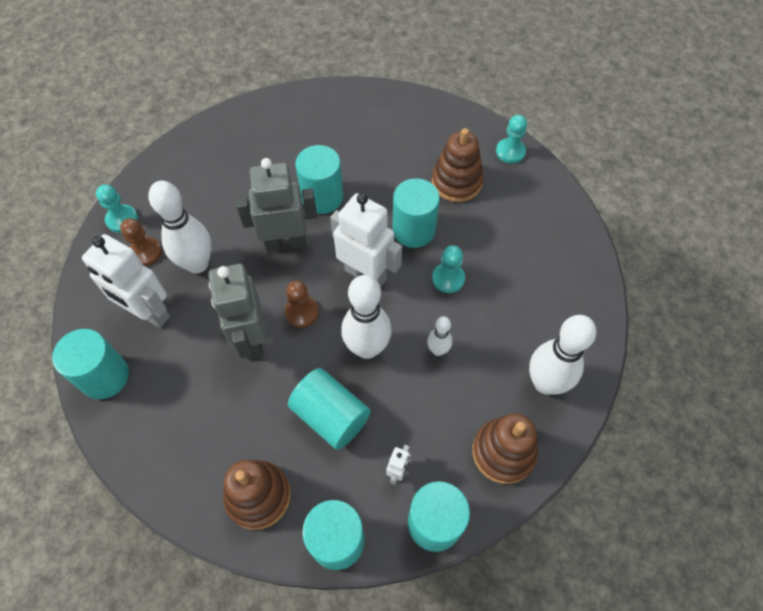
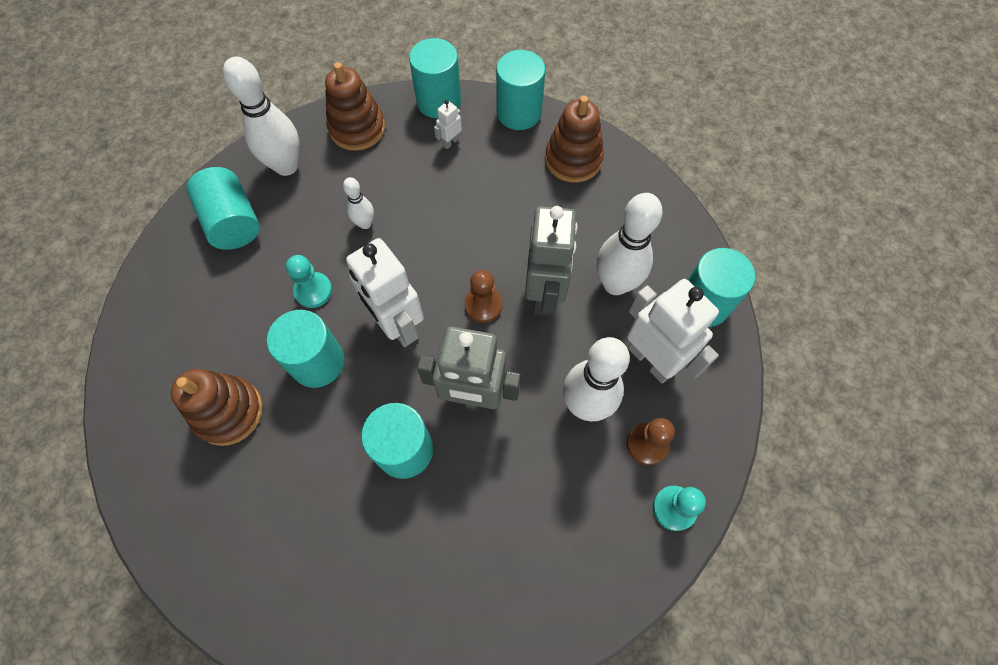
camera: 160 degrees left, 5 degrees up
turquoise cylinder [288,368,371,450] -> turquoise cylinder moved to [186,167,260,250]
white bowling pin [341,275,392,359] -> white bowling pin moved to [597,193,663,295]
turquoise pawn [496,115,527,164] -> none

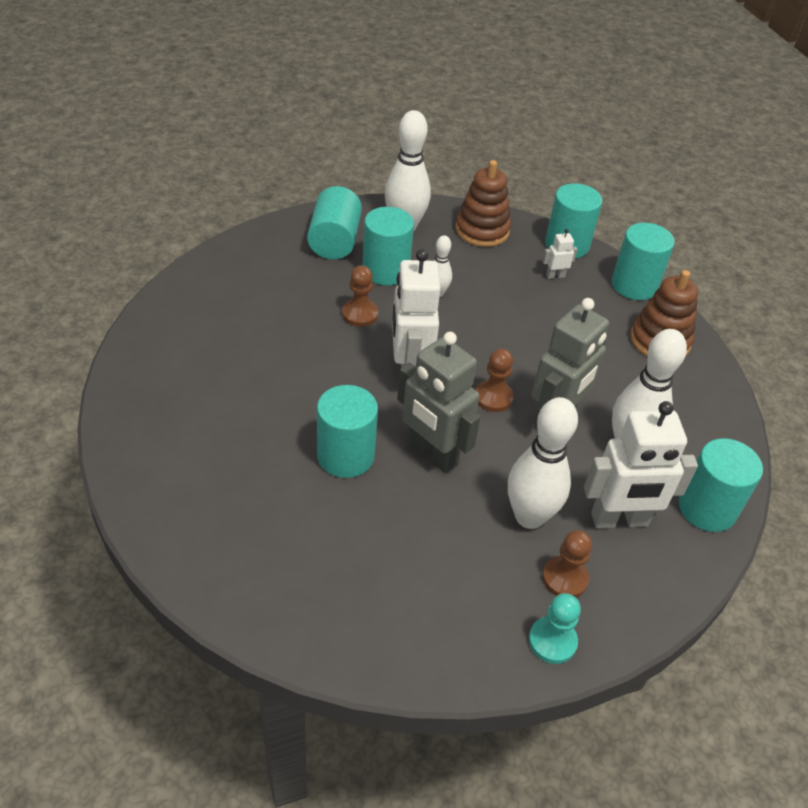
camera: 30 degrees right, 20 degrees down
brown stacking toy [171,369,263,446] -> none
turquoise cylinder [267,310,344,388] -> turquoise cylinder moved to [362,207,414,285]
turquoise pawn [286,255,332,308] -> brown pawn [342,265,378,327]
white robot [627,279,719,383] -> white robot turned 90 degrees clockwise [584,401,698,528]

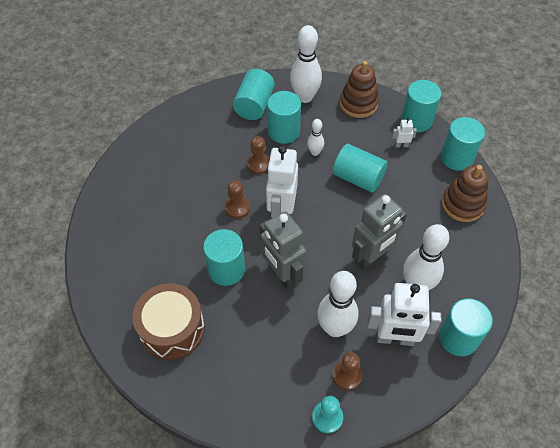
camera: 15 degrees right, 10 degrees up
brown pawn [475,349,514,412] -> brown pawn moved to [225,180,250,219]
none -> brown drum [132,283,205,360]
none -> turquoise cylinder [333,144,388,193]

